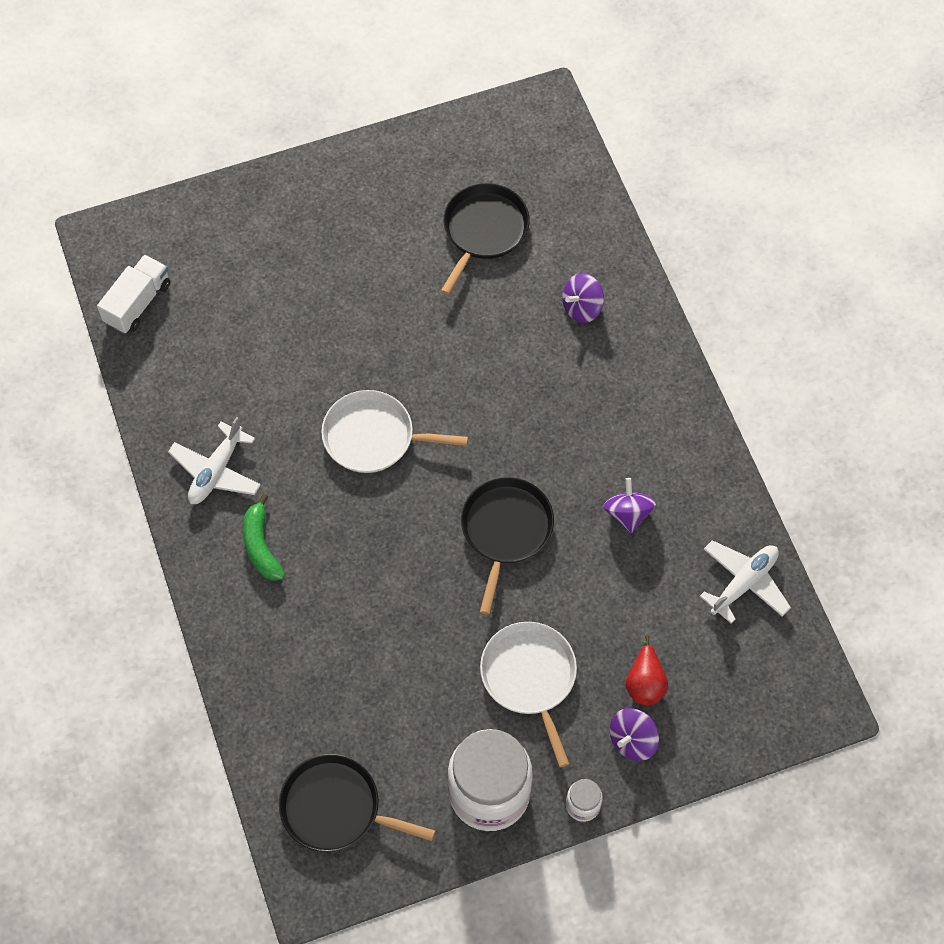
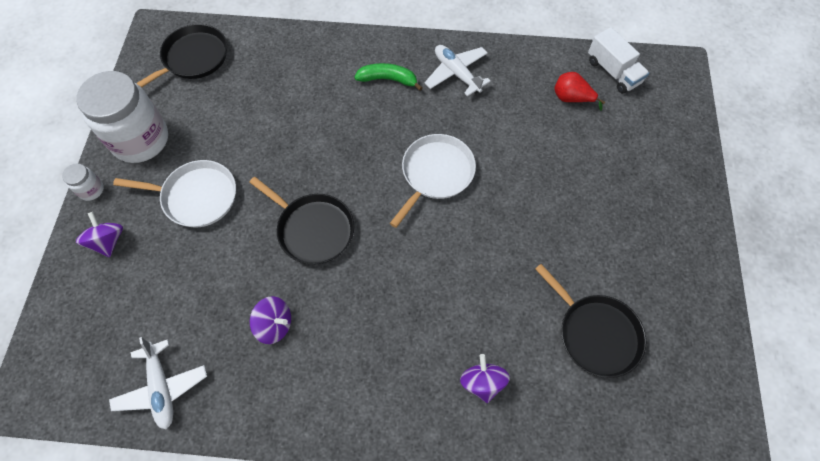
camera: 115 degrees right, 0 degrees up
red pear [626,635,668,705] -> red pear moved to [554,72,605,110]

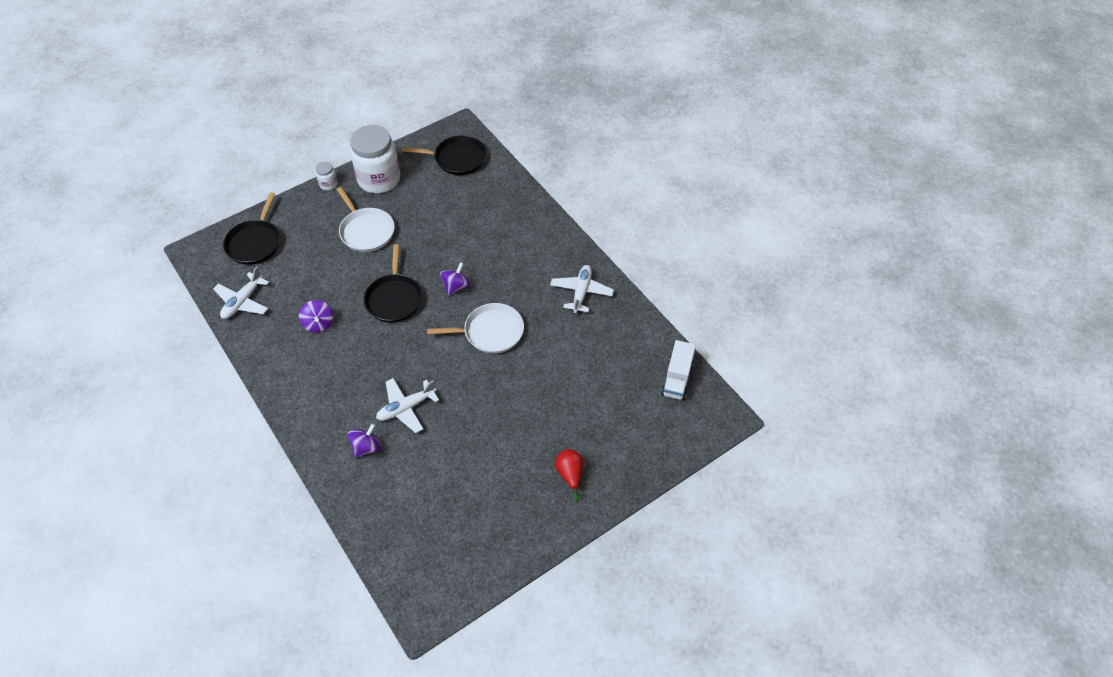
camera: 50 degrees right, 10 degrees down
purple spinning top [76,212,123,257] -> purple spinning top moved to [440,262,471,296]
green banana [354,63,423,91] -> none
black pan [535,264,646,378] -> black pan moved to [223,192,280,265]
red pear [554,72,605,110] -> red pear moved to [555,449,583,502]
none -> white plane [376,378,439,433]

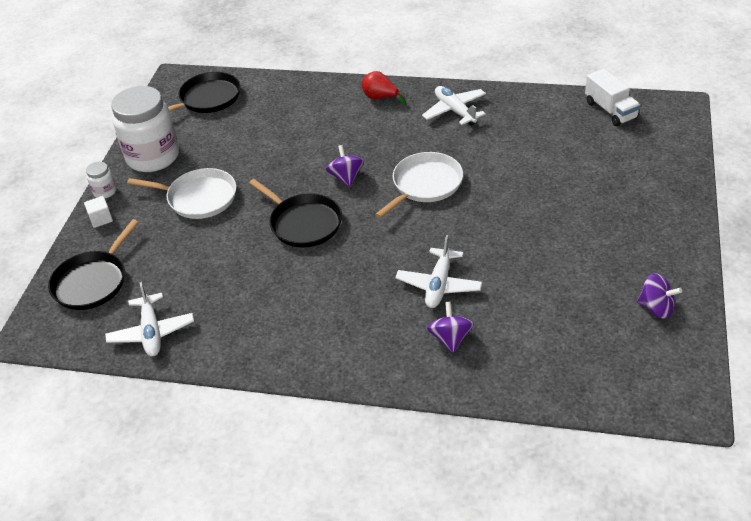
camera: 40 degrees left, 10 degrees down
black pan [223,192,280,265] -> black pan turned 60 degrees clockwise [48,219,139,310]
purple spinning top [299,300,333,333] -> purple spinning top moved to [637,273,682,319]
red pear [555,449,583,502] -> red pear moved to [362,71,406,106]
none -> white cube [84,196,113,228]

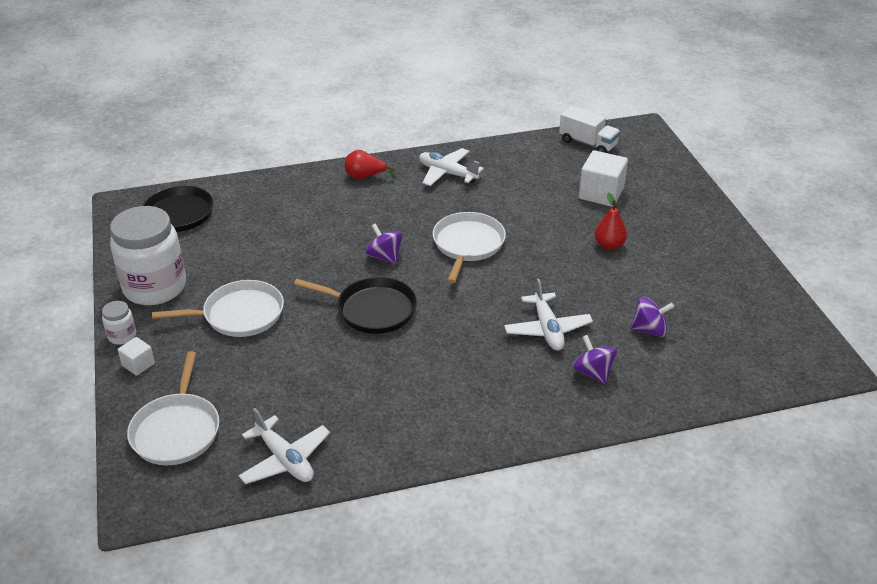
camera: 30 degrees left, 5 degrees down
black pan [48,219,139,310] -> white pan [127,351,219,465]
purple spinning top [637,273,682,319] -> purple spinning top moved to [630,296,674,337]
none -> white cube [579,150,628,207]
none -> red pear [595,192,627,250]

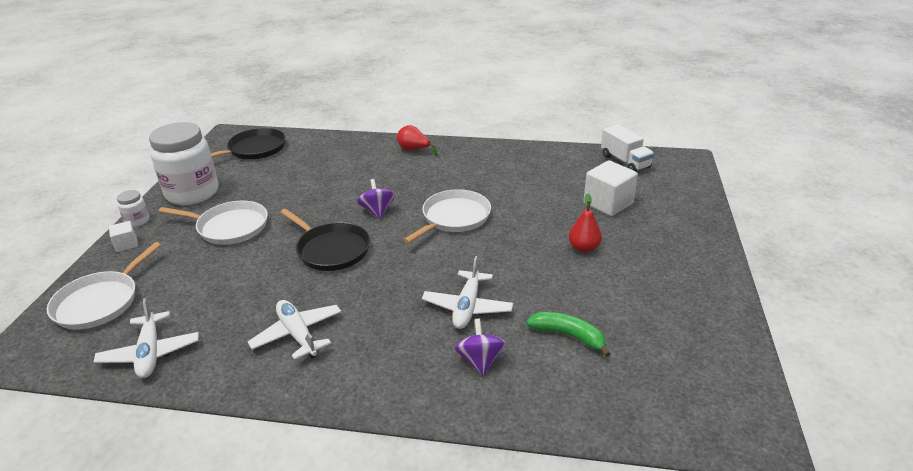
camera: 25 degrees right, 5 degrees down
white plane [419,148,484,186] -> white plane moved to [248,300,342,360]
purple spinning top [630,296,674,337] -> green banana [526,312,611,357]

